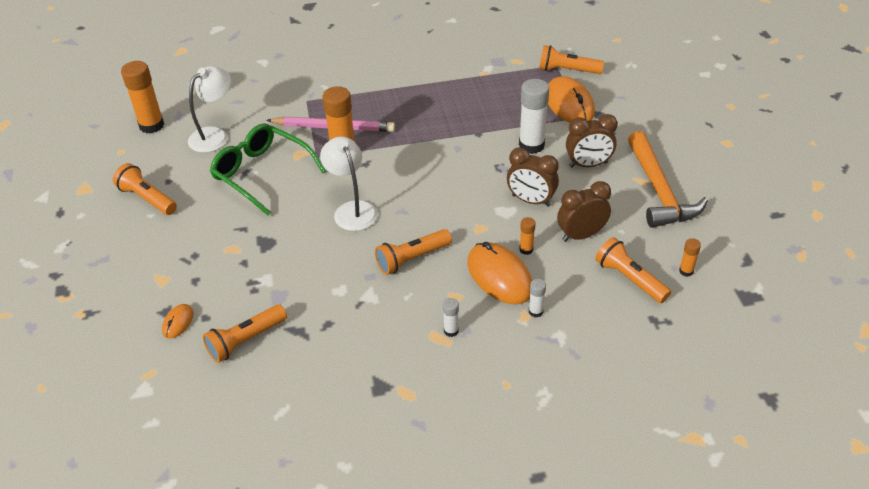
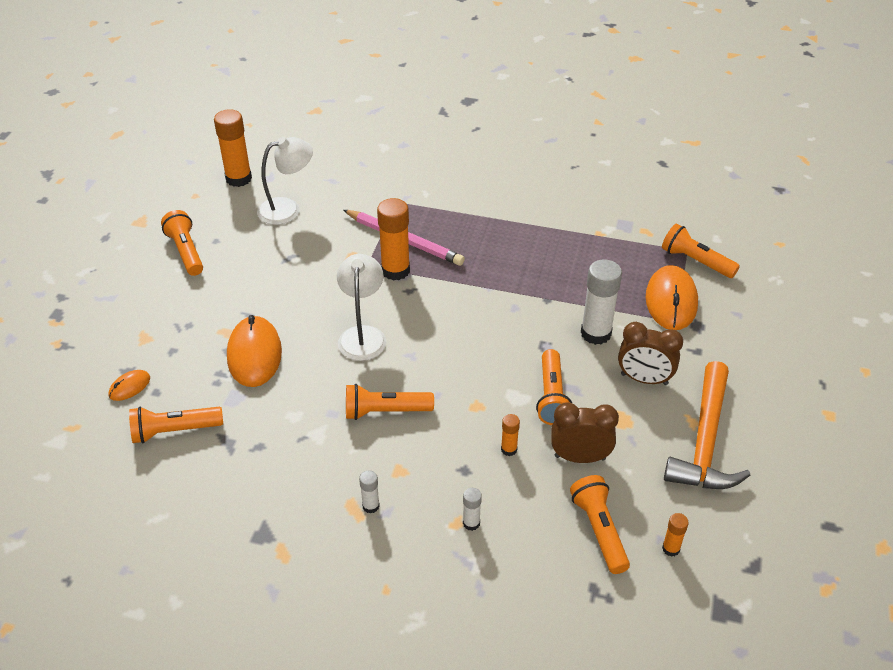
camera: 25 degrees right, 0 degrees up
green glasses [210,123,326,216] -> none
orange mouse [467,242,532,304] -> orange mouse moved to [227,315,282,387]
brown clock [507,147,559,207] -> orange flashlight [536,349,572,425]

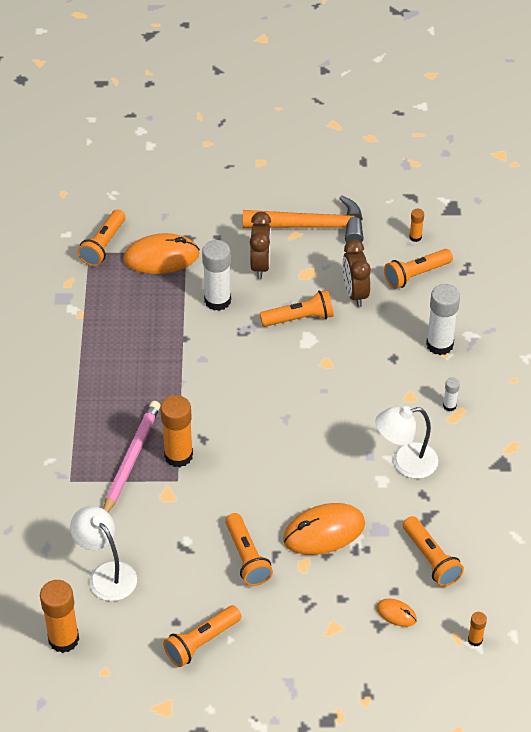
camera: 105 degrees left, 5 degrees up
white lamp [337,254,386,361] -> white lamp moved to [375,406,438,479]
orange flashlight [346,384,434,420] -> orange flashlight moved to [225,513,273,586]
white glue stick [463,488,482,531] -> white glue stick [426,284,460,355], size x2.08
orange glue stick [501,414,520,456] -> orange glue stick moved to [468,612,487,646]

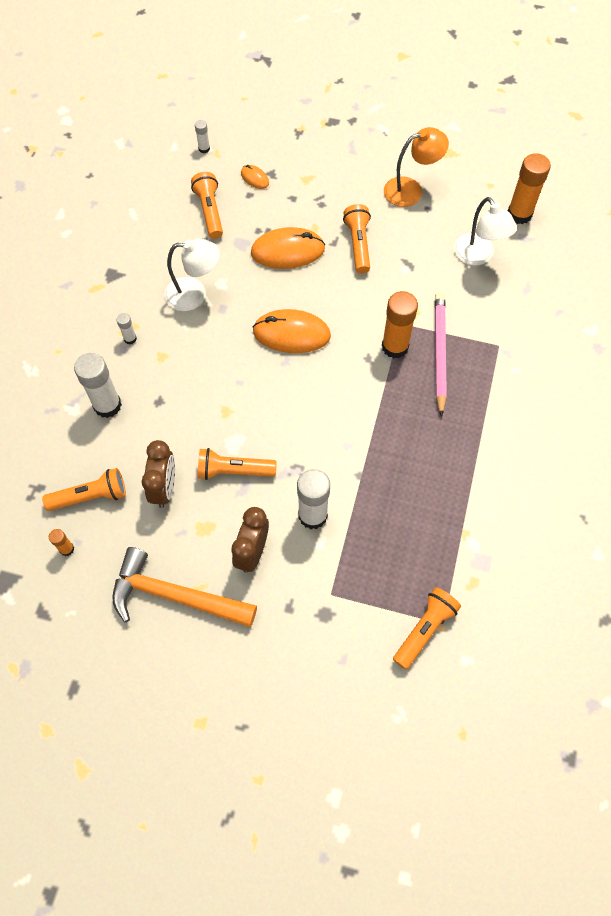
camera: 165 degrees left, 15 degrees up
pink pencil [103,401,160,512] -> pink pencil turned 150 degrees clockwise [435,292,447,417]
orange mouse [123,233,200,274] -> orange mouse moved to [252,309,331,353]
orange flashlight [163,605,242,667] -> orange lamp [384,127,449,207]
orange glue stick [468,612,487,646] -> white glue stick [195,120,210,153]

